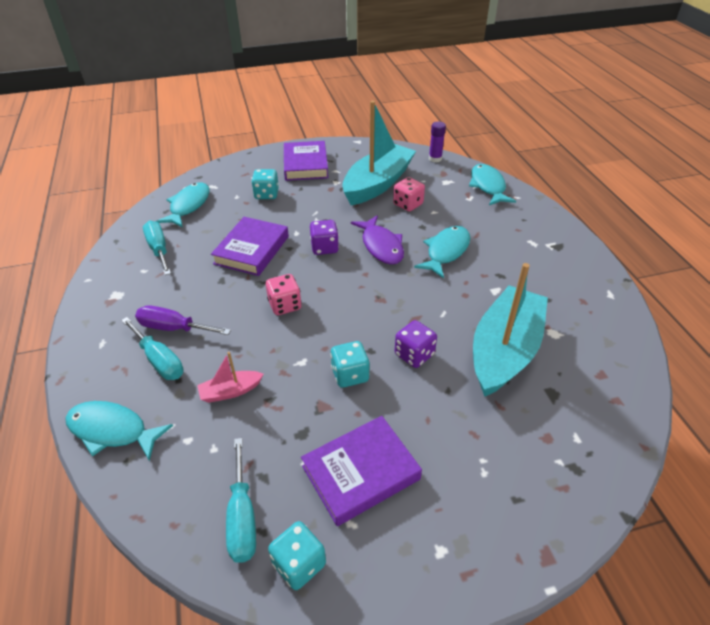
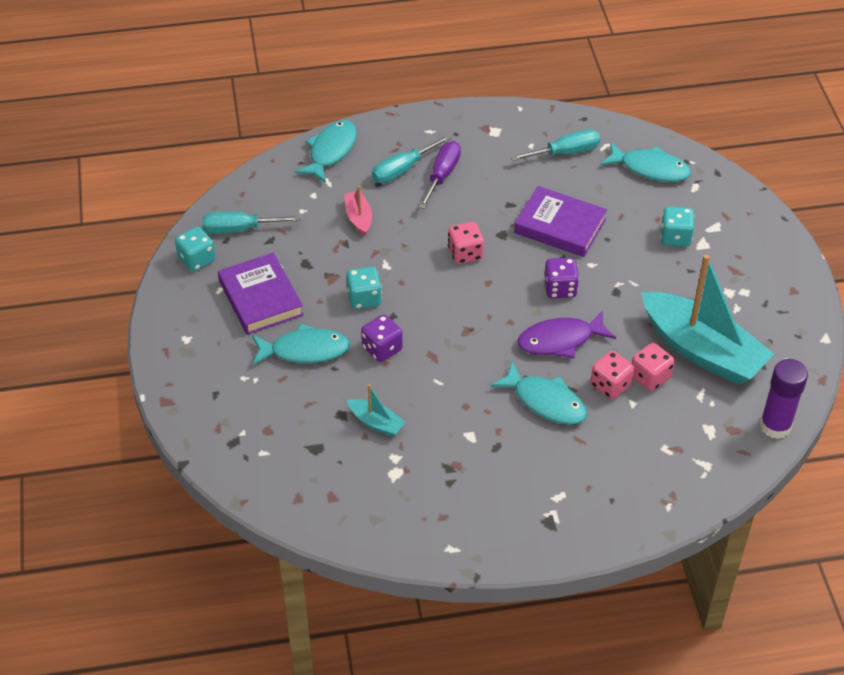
camera: 95 degrees right, 5 degrees up
purple book [284,141,328,181] -> none
purple glue stick [429,121,446,163] -> purple glue stick [760,359,808,439], size x1.53
turquoise fish [469,164,516,205] -> turquoise fish moved to [252,323,350,365]
turquoise boat [473,263,548,397] -> turquoise boat [347,384,406,437], size x0.43
none -> pink dice [590,351,634,399]

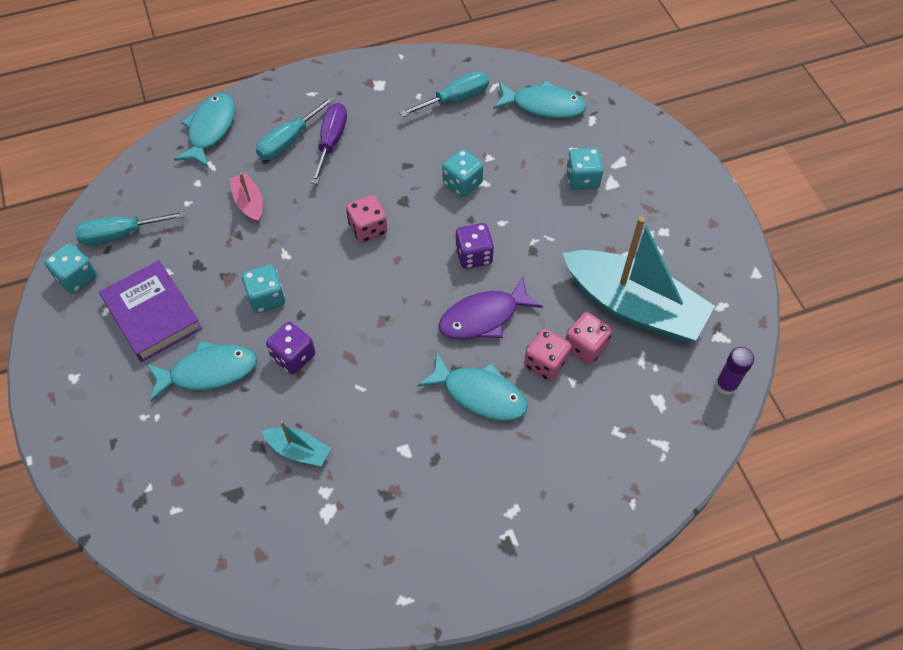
camera: 10 degrees left, 10 degrees up
purple book [514,186,607,257] -> turquoise dice [442,149,483,197]
purple glue stick [760,359,808,439] -> purple glue stick [715,347,754,395], size x0.65

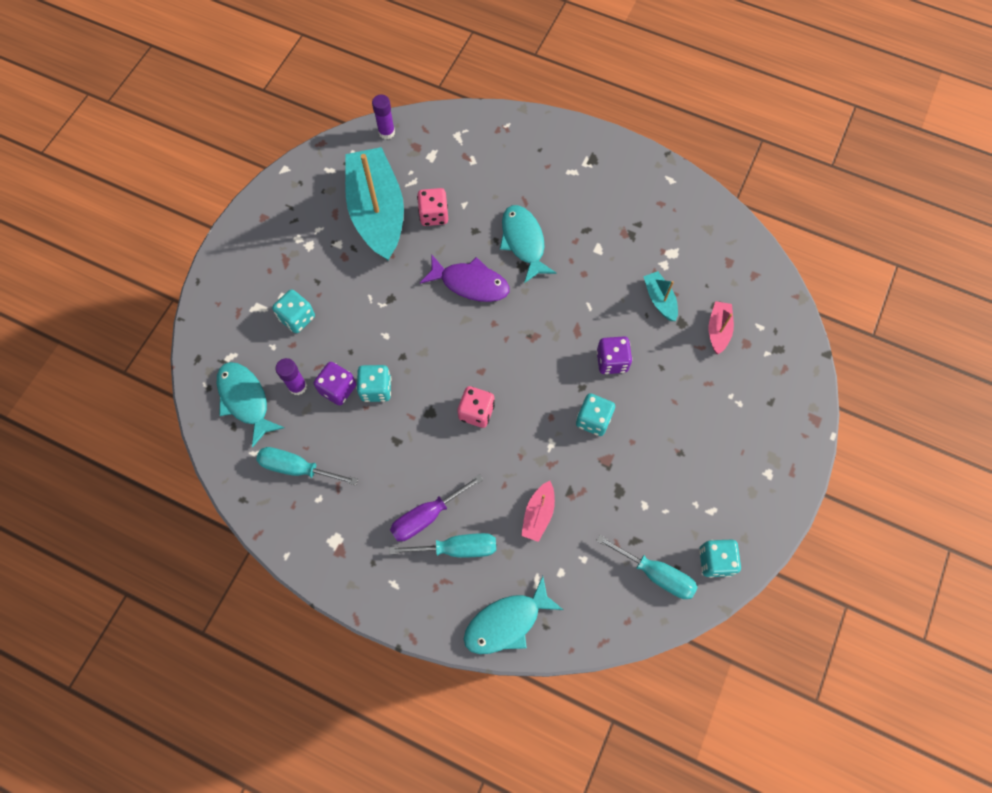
camera: 135 degrees left, 10 degrees up
purple book [99,260,202,362] -> none
turquoise fish [147,341,257,401] -> none
purple dice [455,223,494,269] -> purple dice moved to [314,362,356,405]
pink dice [524,329,571,381] -> none
none -> purple glue stick [275,358,307,395]
none -> pink boat [708,301,734,354]

